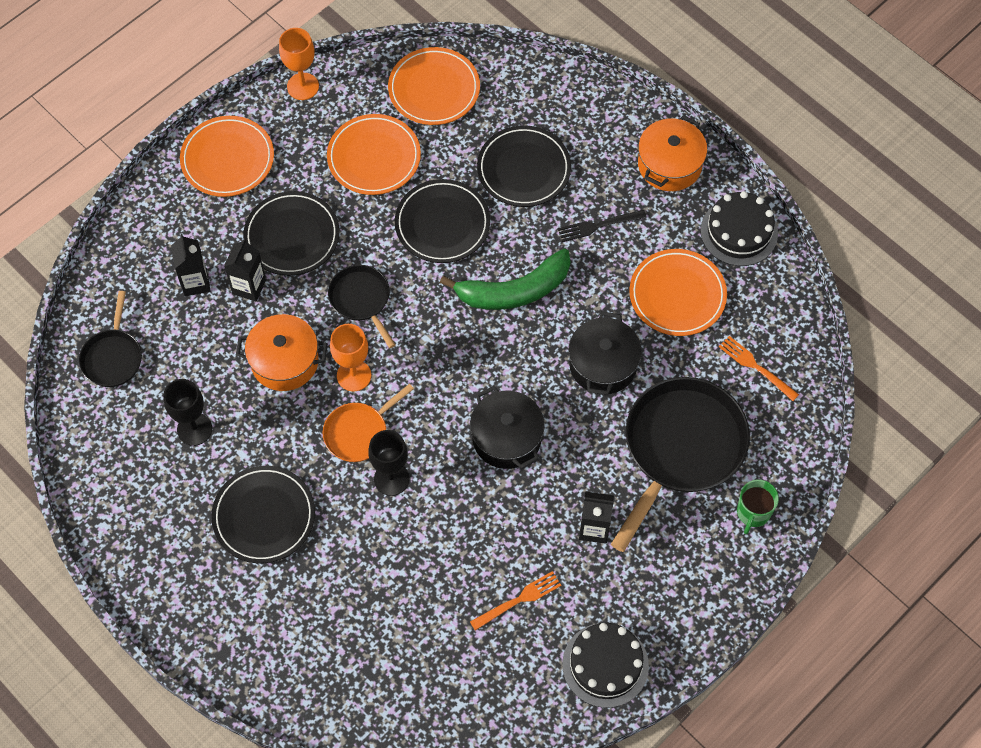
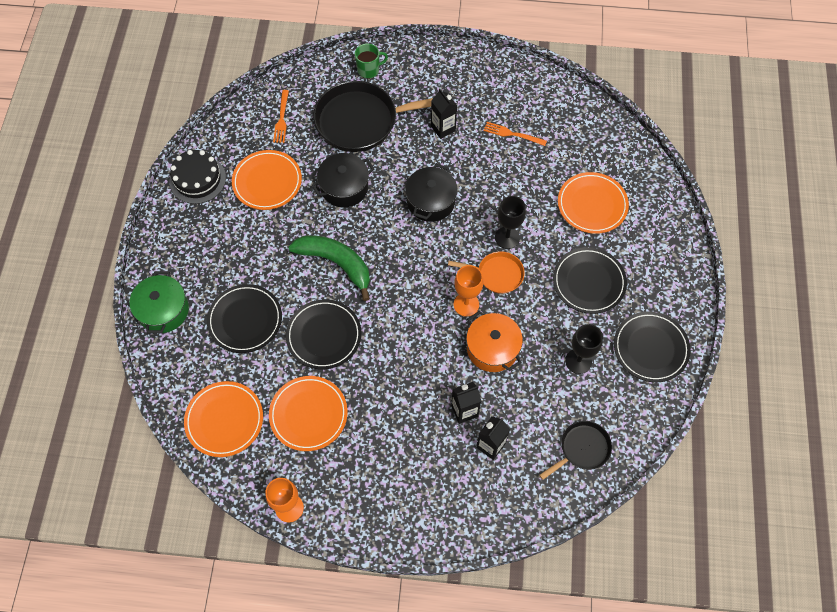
camera: 130 degrees left, 0 degrees up
orange plate [180,116,274,197] -> orange plate moved to [558,172,629,234]
black plate [243,191,340,276] -> black plate moved to [614,312,691,382]
black pan [328,265,396,348] -> none
black fork [558,210,647,242] -> none
black cake [562,623,649,708] -> none
orange pot [638,115,707,191] -> none
none -> green pot [130,271,189,333]

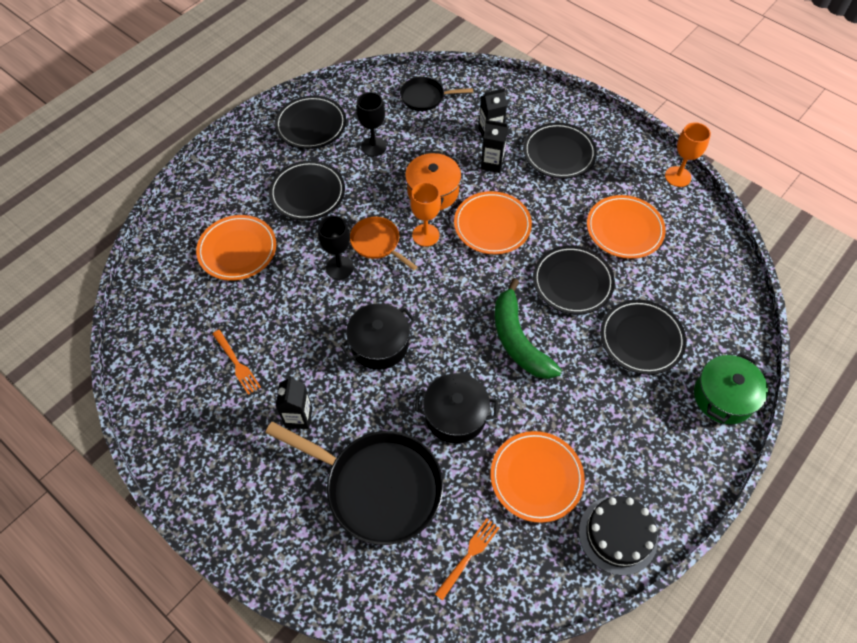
camera: 145 degrees left, 5 degrees down
orange plate [184,381,263,457] -> orange plate moved to [454,191,532,254]
green mug [355,44,388,79] -> none
none -> black plate [523,123,597,179]

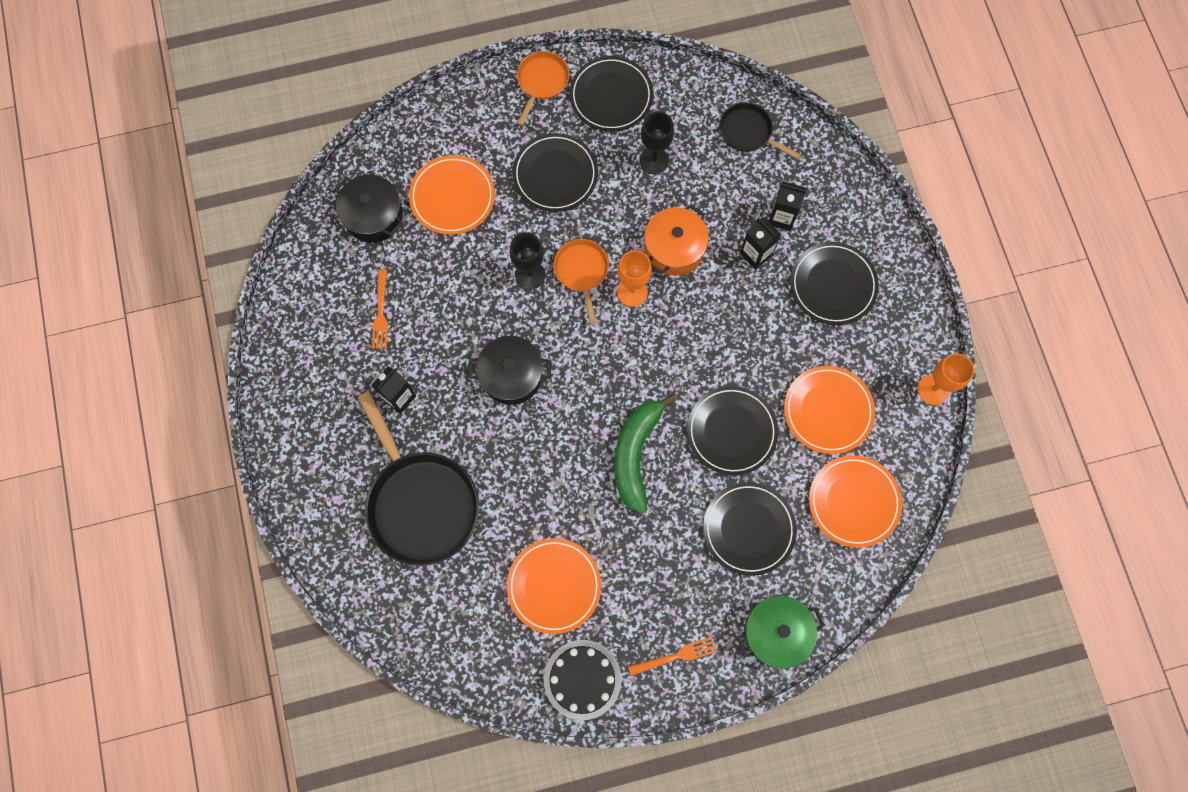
camera: 35 degrees right, 15 degrees up
black pot [415,373,498,444] -> black pot moved to [334,175,404,243]
orange fork [435,519,499,601] -> orange fork moved to [628,637,717,676]
orange plate [454,191,532,254] -> orange plate moved to [809,455,902,548]
none -> orange pan [517,51,569,126]

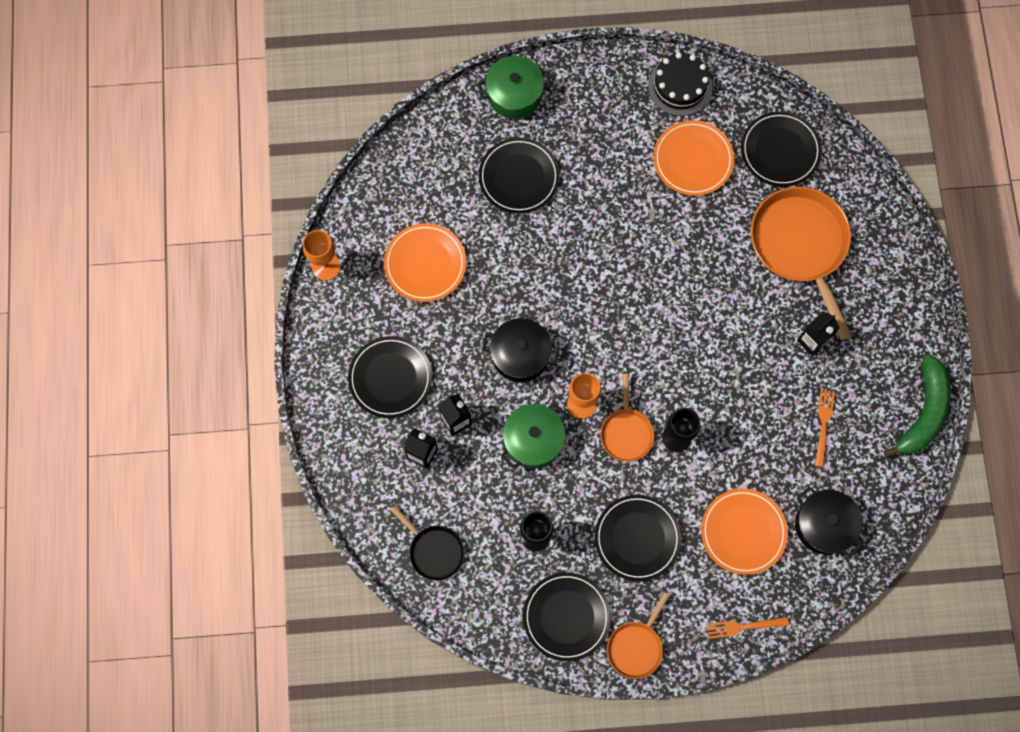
camera: 170 degrees left, 0 degrees up
black pan [357,391,479,566] -> orange pan [751,186,852,340]
black pot [468,336,551,405] -> black pot moved to [482,318,560,382]
green banana [614,393,677,514] -> green banana moved to [884,354,951,458]
orange fork [628,637,717,676] -> orange fork moved to [706,617,789,639]
orange pot [644,204,709,276] -> green pot [501,403,567,469]
black plate [687,386,778,475] -> black plate moved to [741,111,822,187]
orange plate [809,455,902,548] -> none

